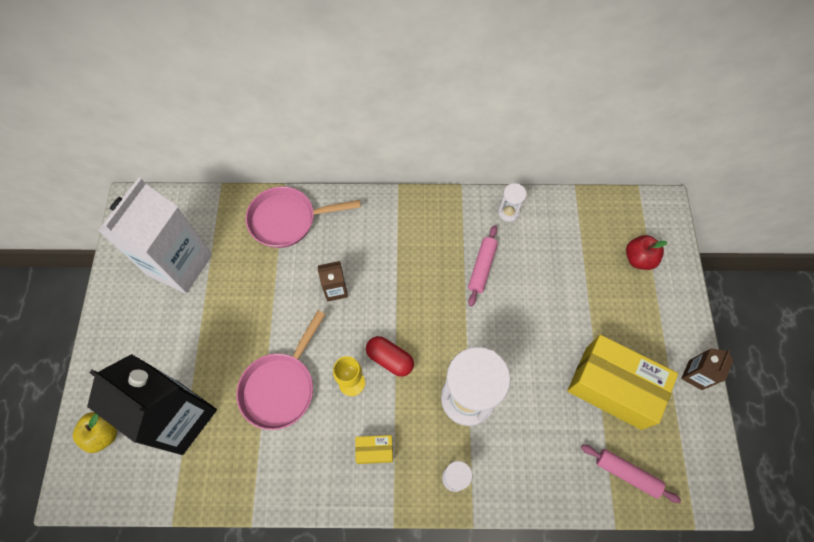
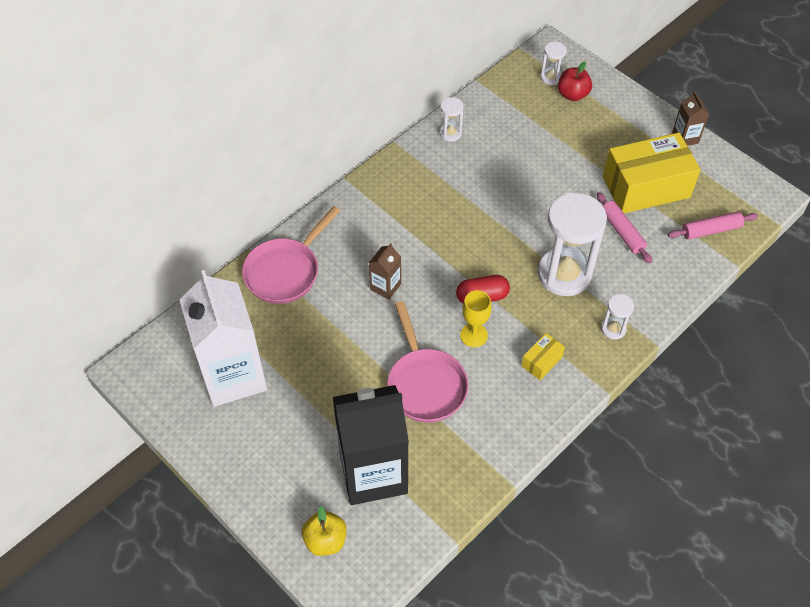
camera: 45 degrees left, 10 degrees down
pink rolling pin [468,225,498,306] -> pink rolling pin moved to [597,192,652,264]
none -> white hourglass [540,41,567,85]

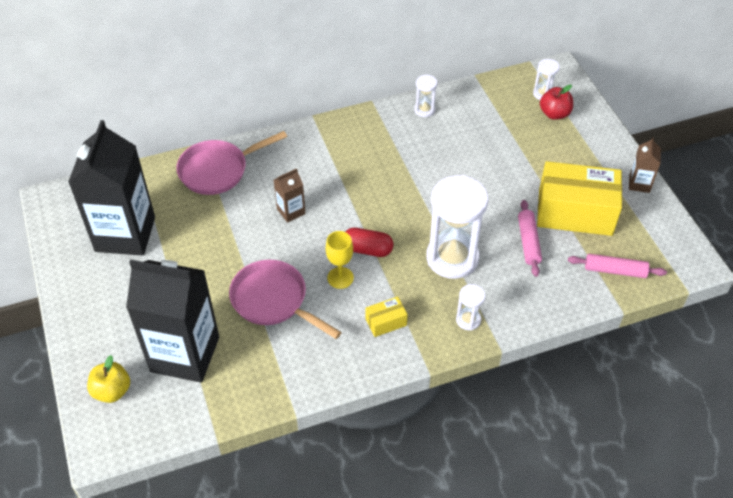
camera: 25 degrees right, 5 degrees down
white carton [180,270,267,407] -> black carton [68,120,155,256]
pink pan [387,301,469,423] -> pink pan turned 120 degrees clockwise [229,260,342,339]

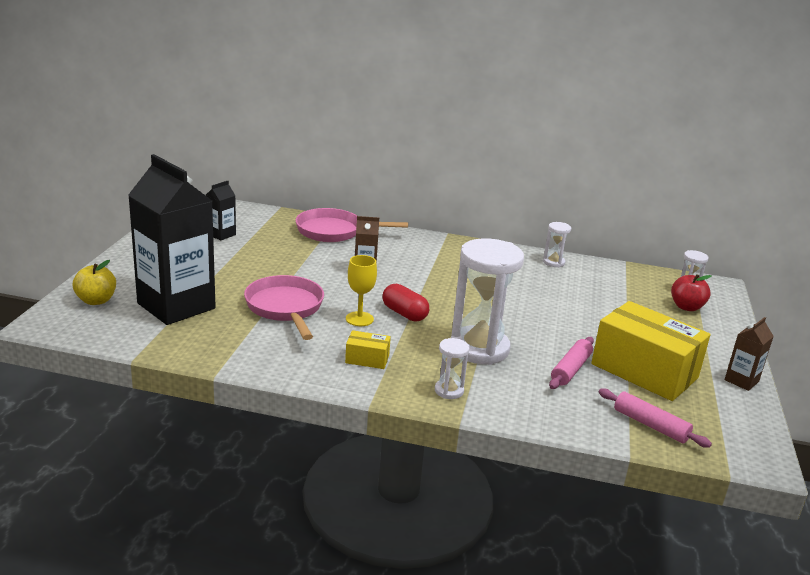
camera: 30 degrees right, 25 degrees down
black carton [68,120,155,256] -> black carton [206,181,236,241], size x0.43

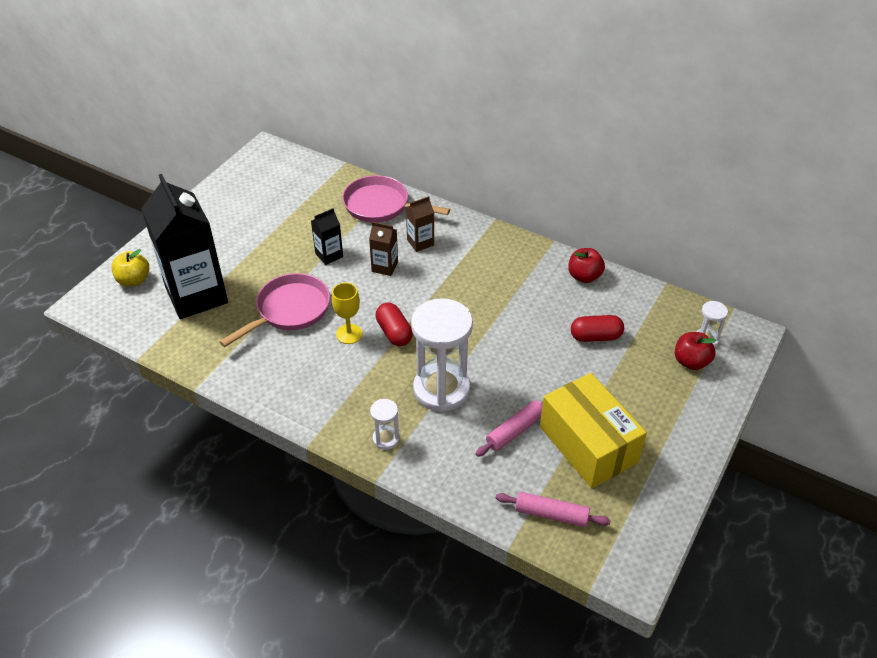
camera: 20 degrees right, 20 degrees up
black carton [206,181,236,241] -> black carton moved to [311,208,343,265]
pink pan [244,275,324,340] -> pink pan turned 45 degrees clockwise [219,273,330,347]
yellow box [345,330,391,369] -> none
white hourglass [543,222,571,267] -> red apple [568,248,605,283]
pink rolling pin [599,389,712,448] -> pink rolling pin turned 45 degrees counterclockwise [496,492,611,527]
brown carton [725,317,774,391] -> brown carton moved to [406,196,434,252]
none -> red capsule [571,315,624,342]

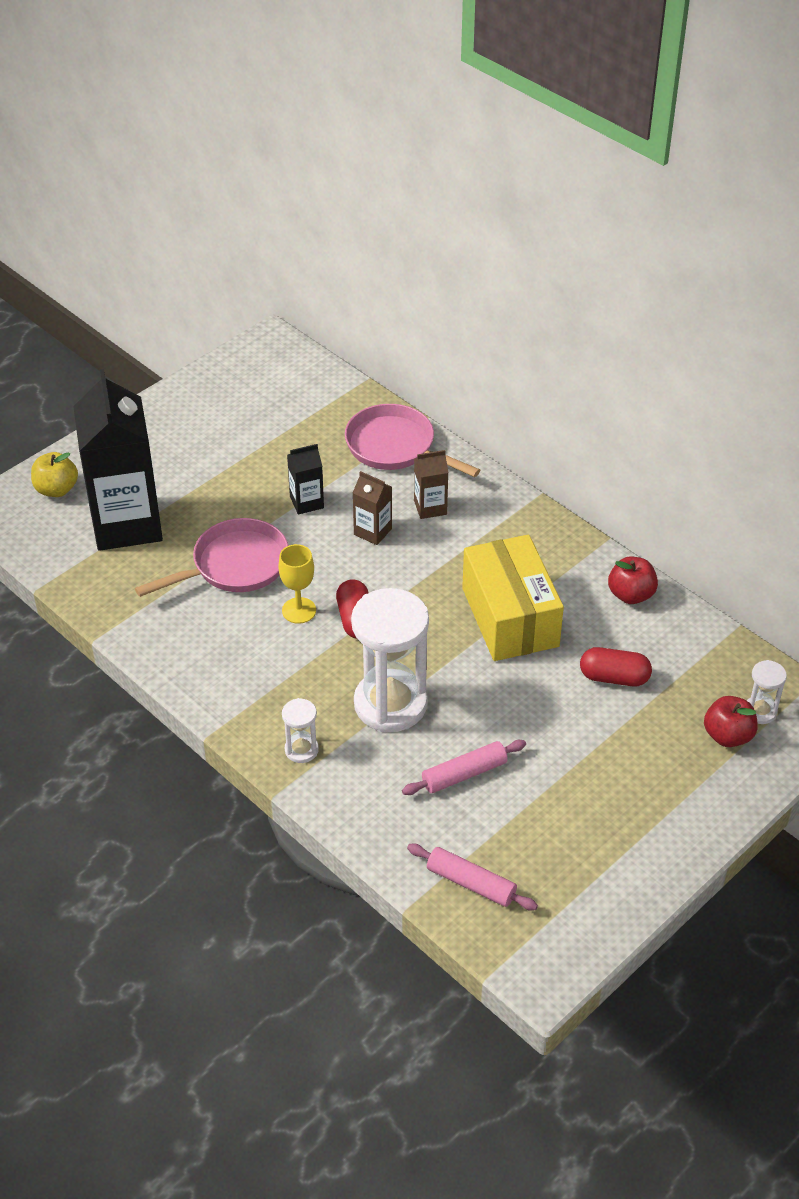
camera: 15 degrees right, 0 degrees up
yellow box [540,373,647,488] -> yellow box moved to [462,534,564,661]

